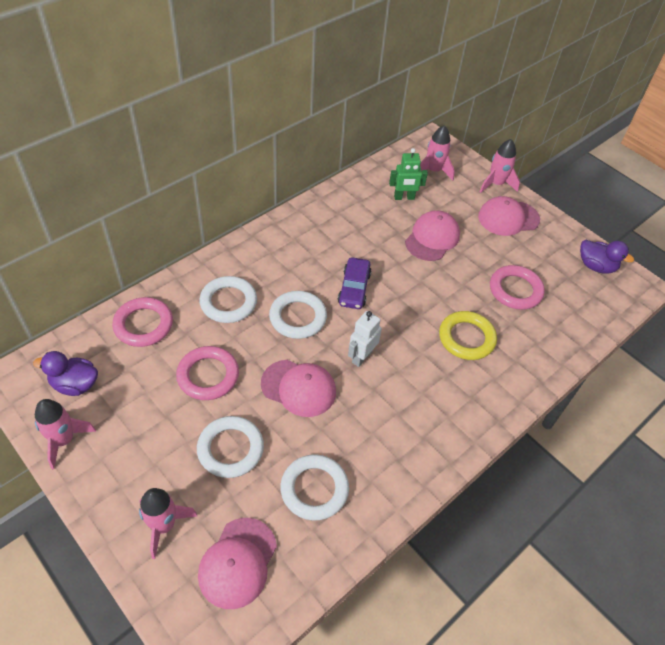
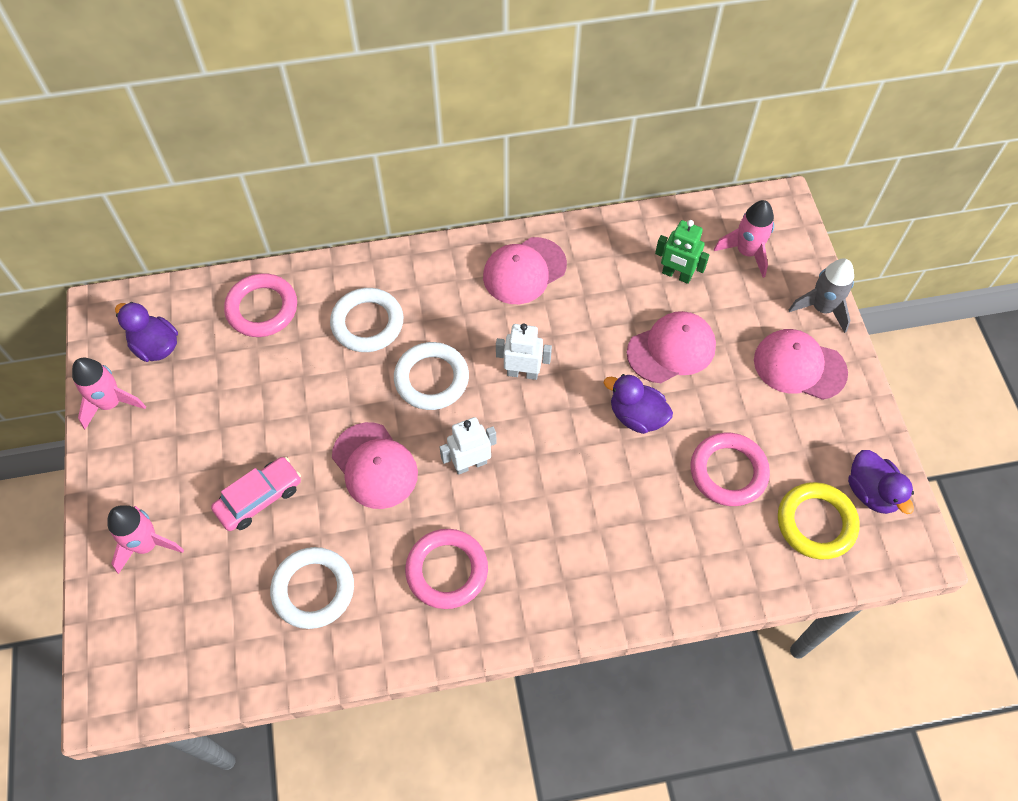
camera: 35 degrees right, 10 degrees up
pink ring [176,346,239,400] -> pink ring moved to [405,529,488,609]
white ring [197,416,264,478] -> pink car [211,457,301,531]
pink cap [198,518,277,609] -> pink cap moved to [483,237,567,304]
purple car [338,257,372,309] -> white robot [496,323,552,380]
yellow ring [439,311,497,360] -> yellow ring moved to [778,482,860,560]
pink rocket [480,139,520,193] -> grey rocket [789,259,854,333]
none -> purple duck [604,374,673,434]

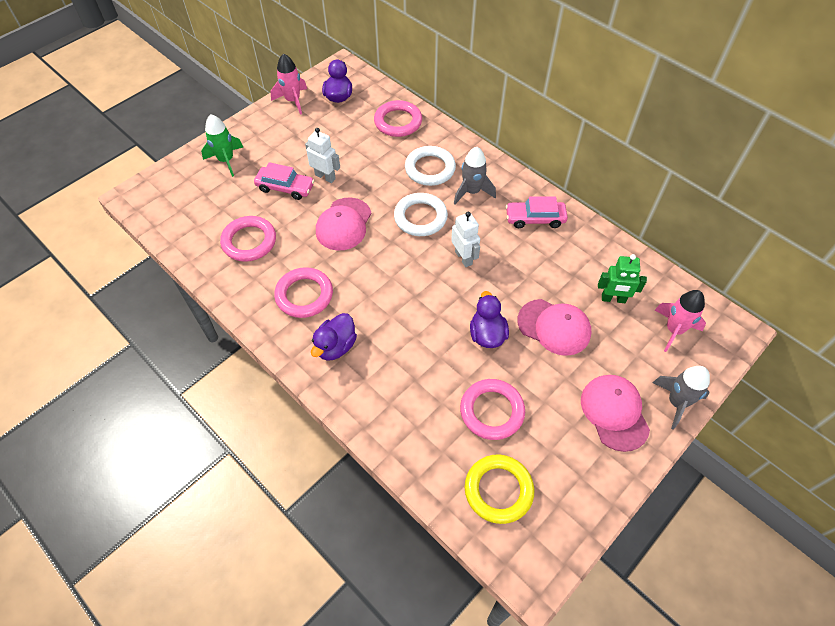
camera: 55 degrees right, 5 degrees down
pink rocket [107,505,184,574] -> green rocket [201,114,244,177]
white ring [270,547,354,629] -> pink ring [220,216,276,262]
white robot [439,417,497,475] -> white robot moved to [305,128,340,183]
pink cap [483,237,567,304] -> pink car [506,196,568,228]
green robot [655,220,709,284] -> green robot turned 75 degrees counterclockwise [598,254,647,303]
purple duck [848,450,914,514] -> purple duck moved to [311,313,357,361]
none -> grey rocket [454,147,496,204]

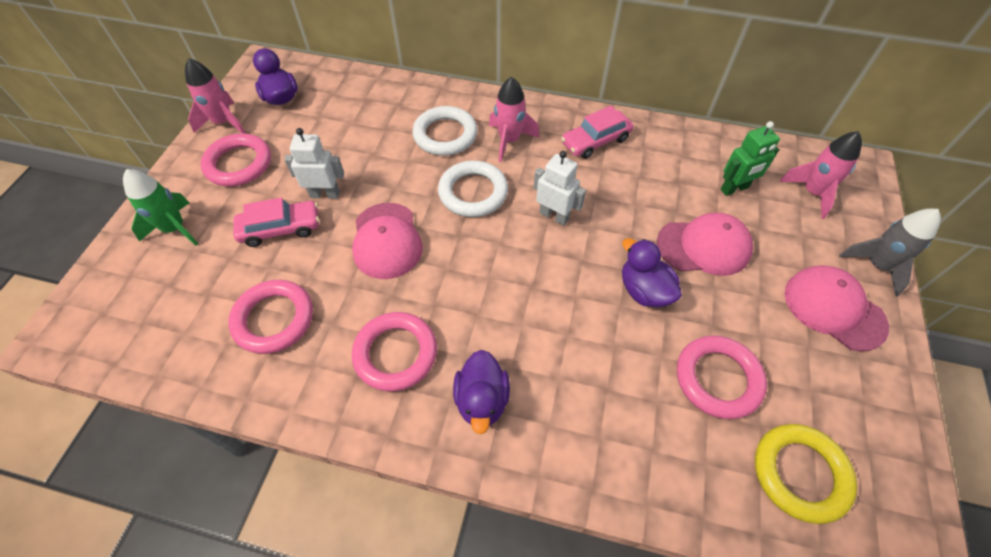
camera: 30 degrees left, 0 degrees up
pink ring [374,100,422,137] -> pink ring moved to [200,133,271,187]
grey rocket [454,147,496,204] -> pink rocket [489,77,539,162]

